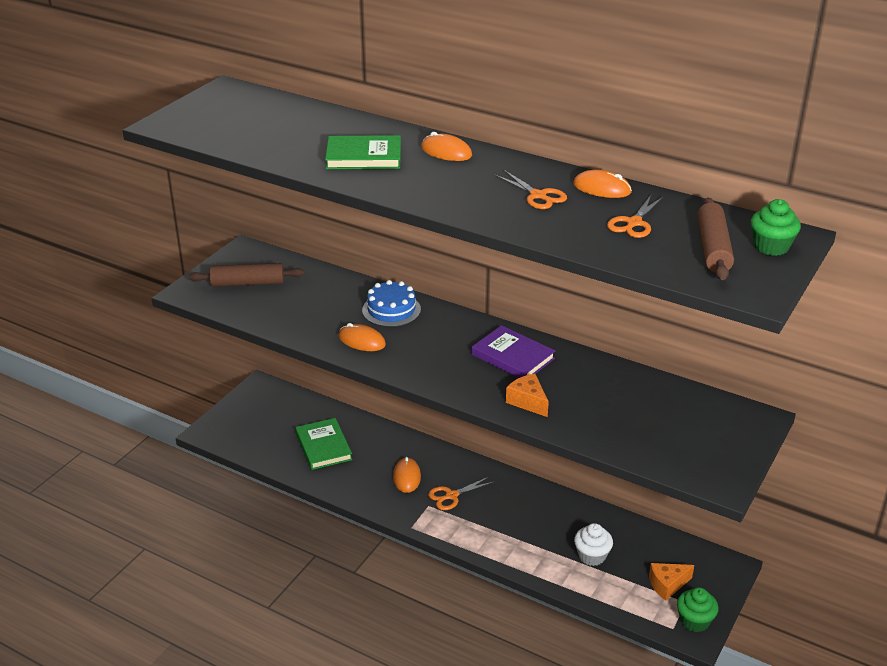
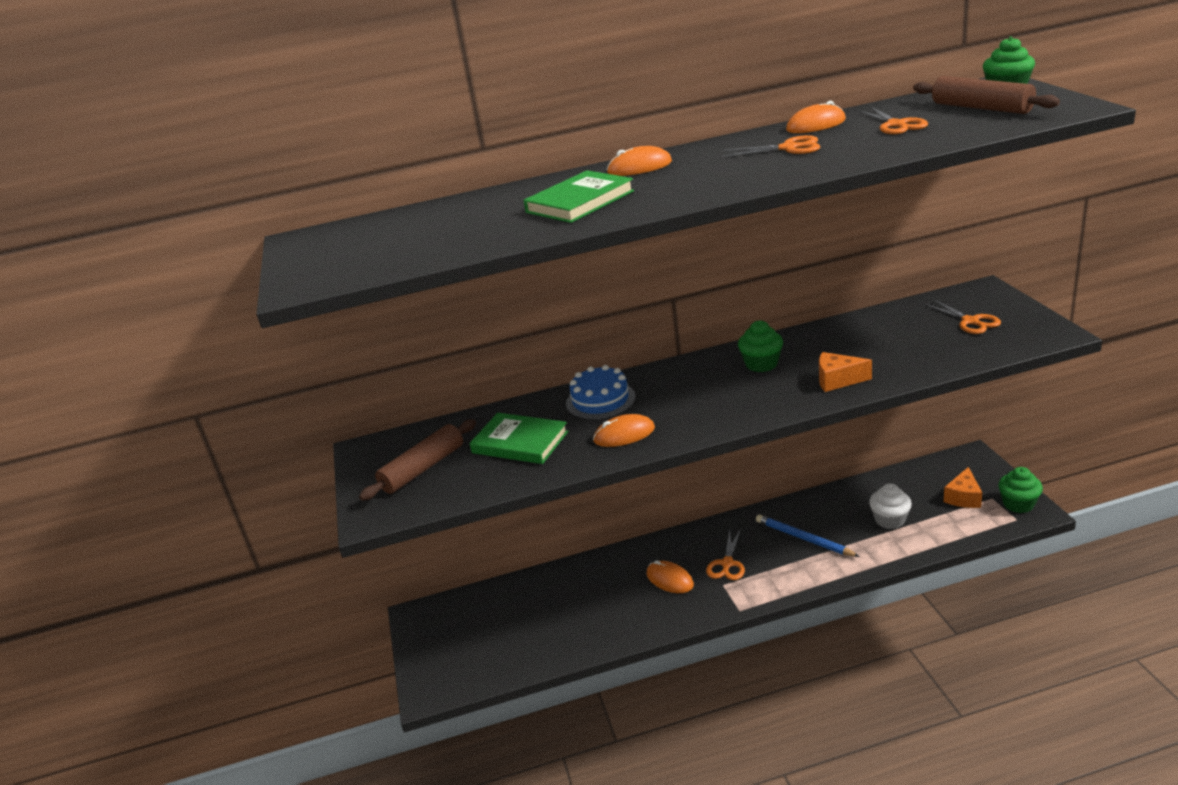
camera: 40 degrees left, 5 degrees down
green book [295,418,352,470] -> green book moved to [469,413,568,464]
purple book [472,325,555,378] -> green cupcake [738,320,783,372]
none -> blue pencil [756,514,860,557]
none -> orange scissors [924,299,1001,334]

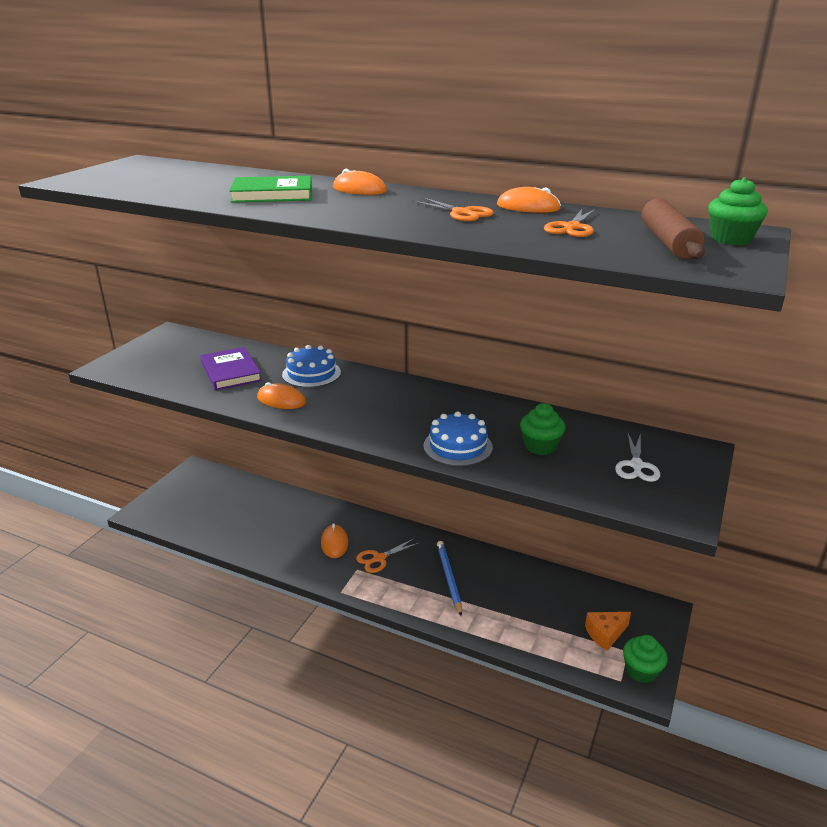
camera: 35 degrees right, 0 degrees up
brown rolling pin [359,419,476,501] -> none
green book [469,413,568,464] -> purple book [200,347,262,390]
green cupcake [738,320,783,372] -> green cupcake moved to [520,403,566,455]
orange cheese [819,352,872,392] -> blue cake [423,411,493,466]
white cupcake [869,483,912,529] -> none
orange scissors [924,299,1001,334] -> white scissors [615,433,660,482]

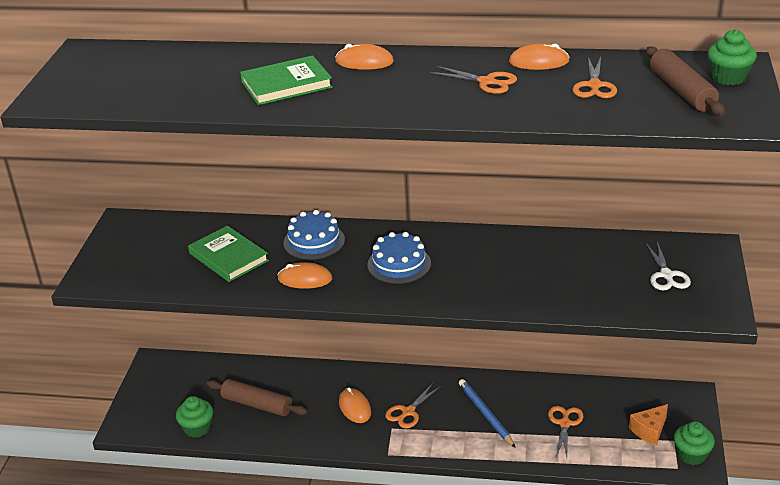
camera: 15 degrees left, 5 degrees up
purple book [200,347,262,390] -> green book [188,225,269,282]
blue cake [423,411,493,466] -> blue cake moved to [368,232,431,284]
green cupcake [520,403,566,455] -> green cupcake moved to [176,396,213,438]
none -> brown rolling pin [207,379,307,416]
none -> orange scissors [548,406,583,457]

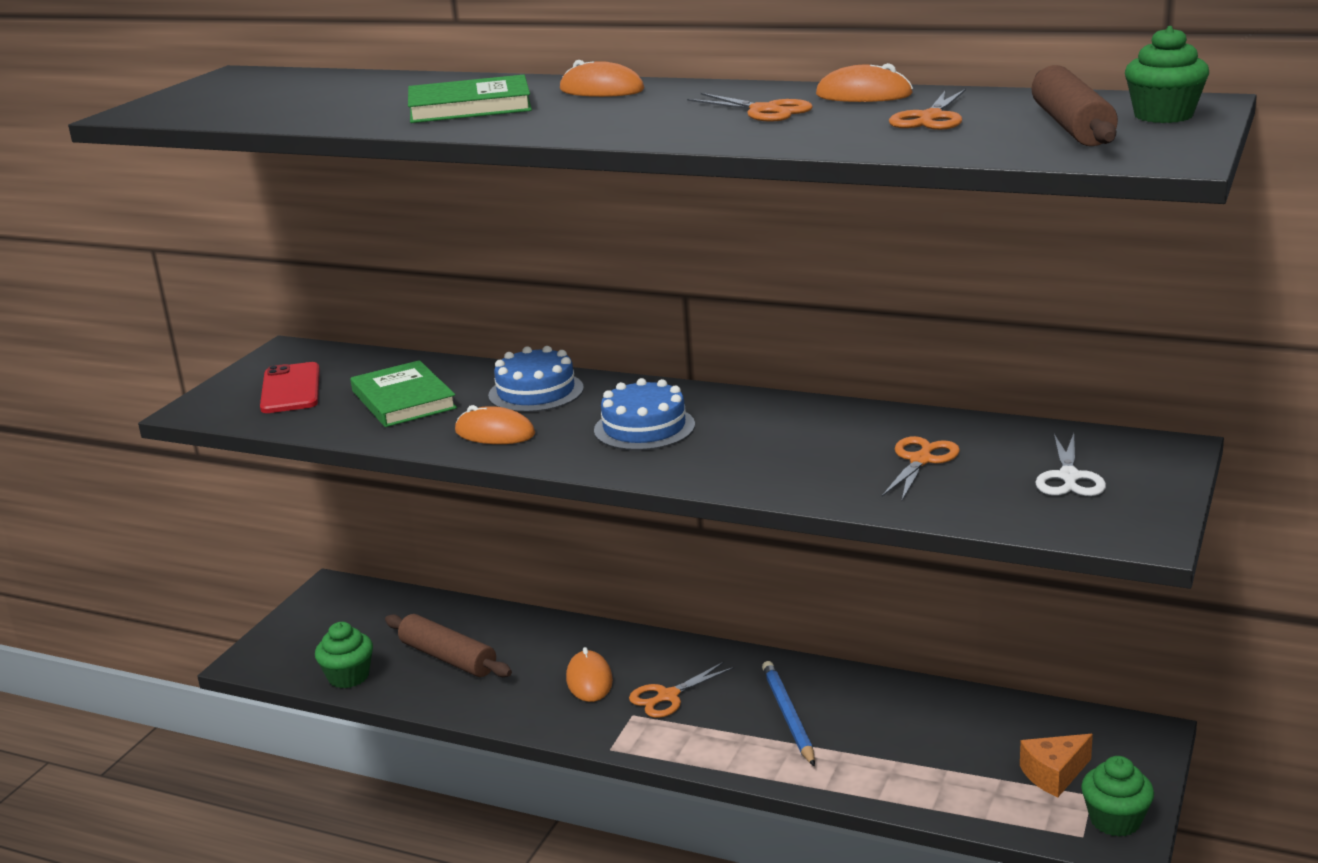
camera: 15 degrees right, 10 degrees down
orange scissors [548,406,583,457] -> orange scissors moved to [882,436,960,501]
none -> red phone [260,362,320,413]

